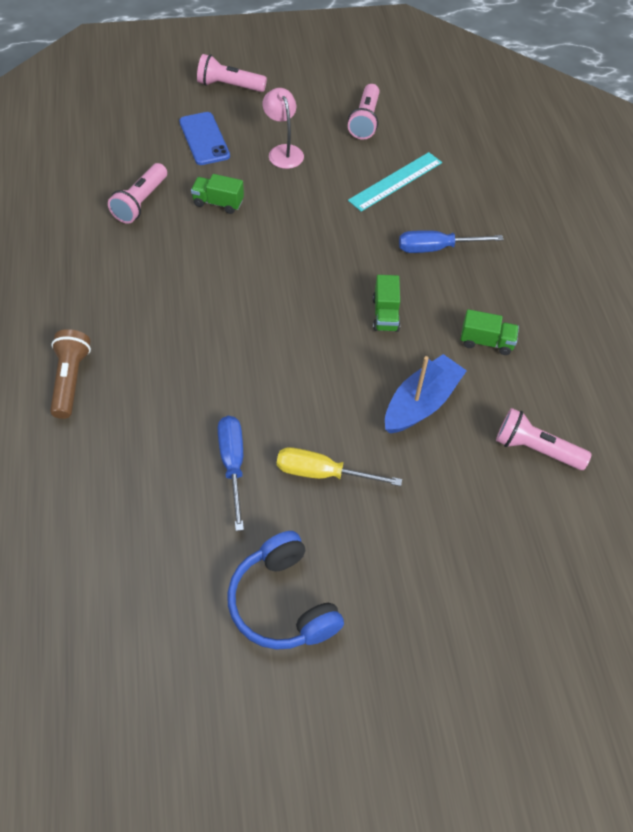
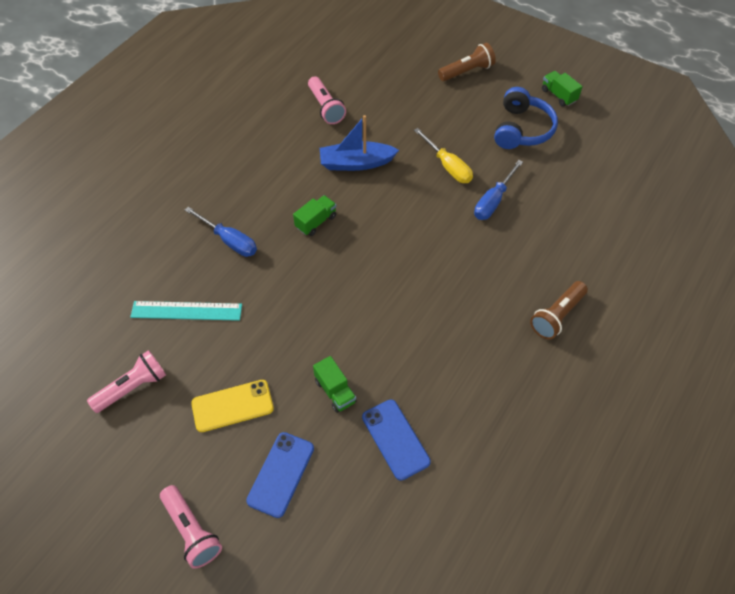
camera: 135 degrees left, 0 degrees up
pink flashlight [108,163,167,224] -> blue phone [362,400,431,481]
pink lamp [263,88,304,169] -> yellow phone [191,380,274,432]
green truck [460,309,519,355] -> green truck moved to [542,71,583,107]
none -> brown flashlight [438,43,496,81]

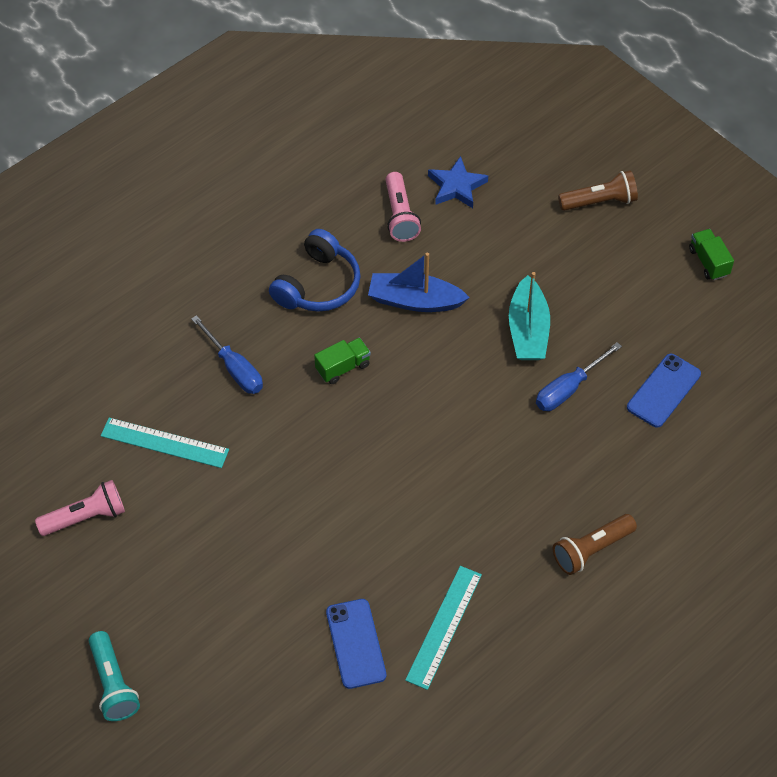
camera: 15 degrees right, 0 degrees up
pink flashlight [160,485,222,569] -> turquoise flashlight [89,631,140,721]
yellow phone [191,380,274,432] -> none
blue phone [246,432,314,518] -> blue phone moved to [627,354,701,428]
green truck [313,356,357,413] -> none
yellow screwdriver [414,128,473,183] -> turquoise boat [509,272,550,360]
blue headphones [494,87,558,149] -> blue headphones moved to [269,229,361,312]
none -> turquoise ruler [405,566,482,690]
none -> blue star [428,156,488,208]

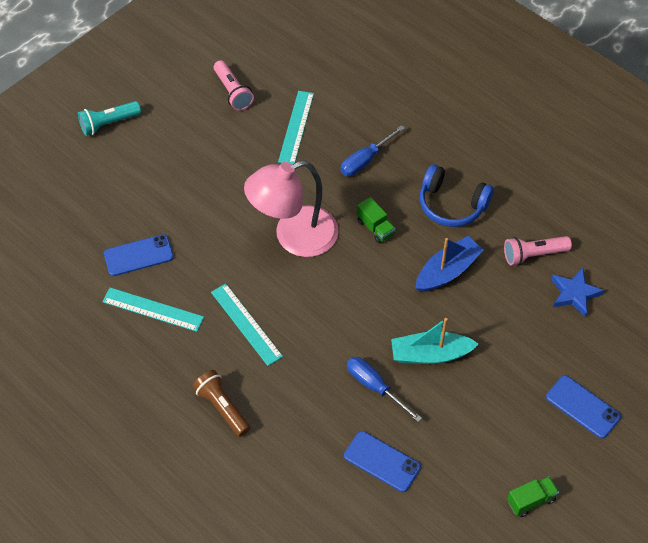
camera: 85 degrees right, 0 degrees up
blue boat [368,253,470,312] -> blue boat turned 45 degrees clockwise [415,236,484,292]
brown flashlight [558,170,638,211] -> blue phone [546,375,621,439]
none -> turquoise ruler [211,283,283,366]
none -> pink lamp [244,160,339,257]

